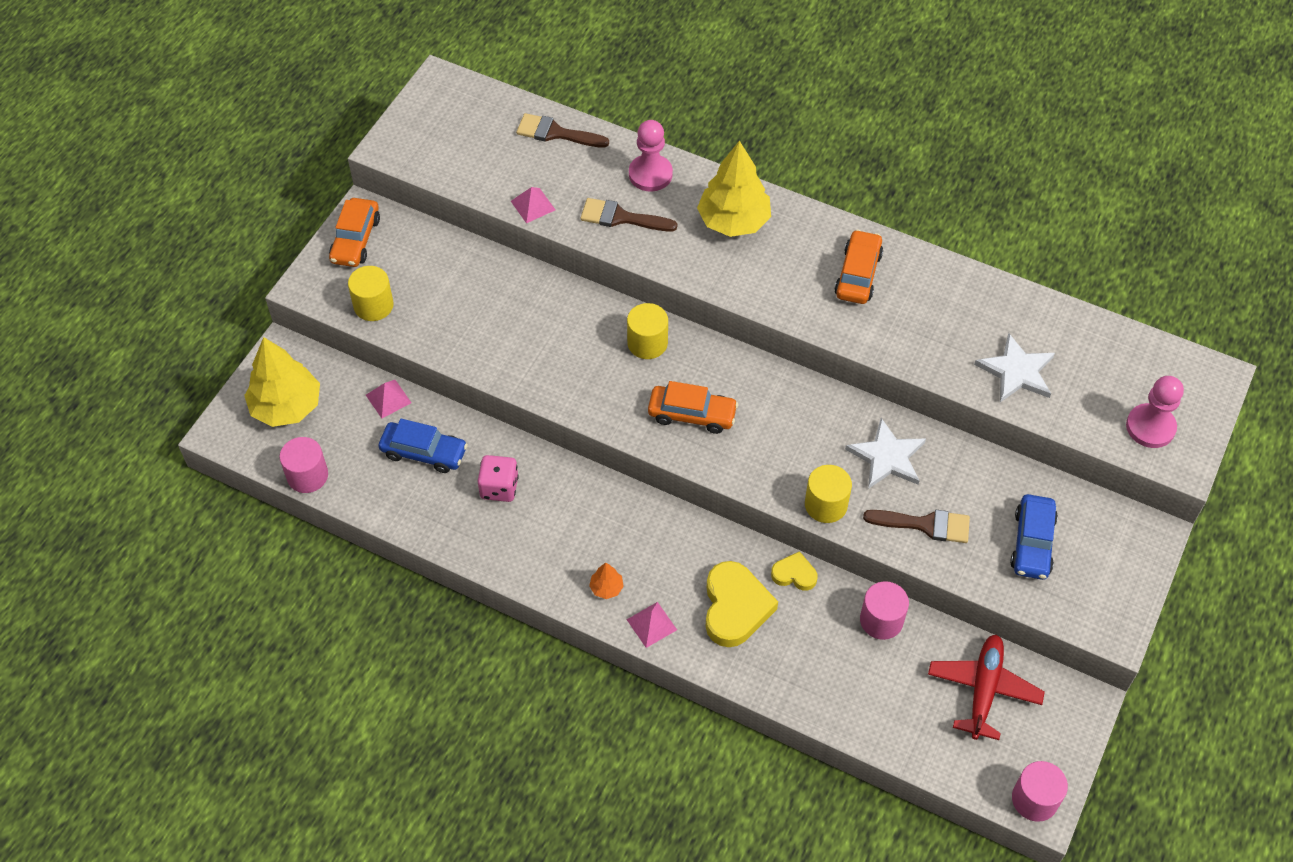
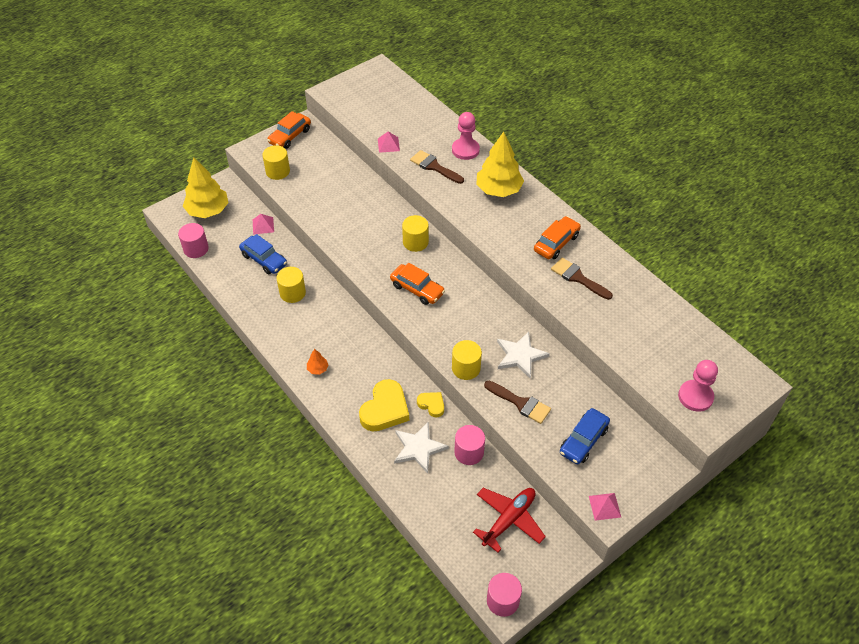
camera: 25 degrees right, 5 degrees down
pink dice [478,455,519,502] -> yellow cylinder [276,267,306,303]
brown brush [516,113,609,148] -> brown brush moved to [551,258,613,300]
pink pyramid [626,602,677,648] -> pink pyramid moved to [589,493,621,521]
white star [974,333,1055,402] -> white star moved to [394,422,449,474]

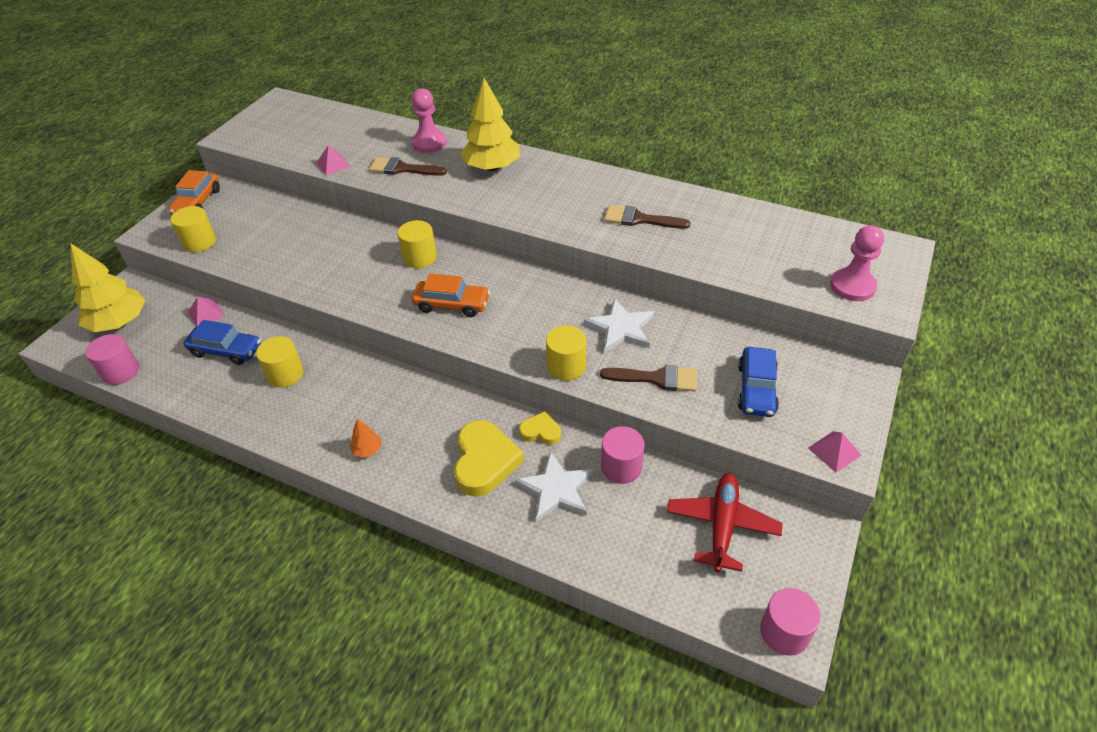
camera: 25 degrees left, 5 degrees down
orange car [534,216,581,259] -> none

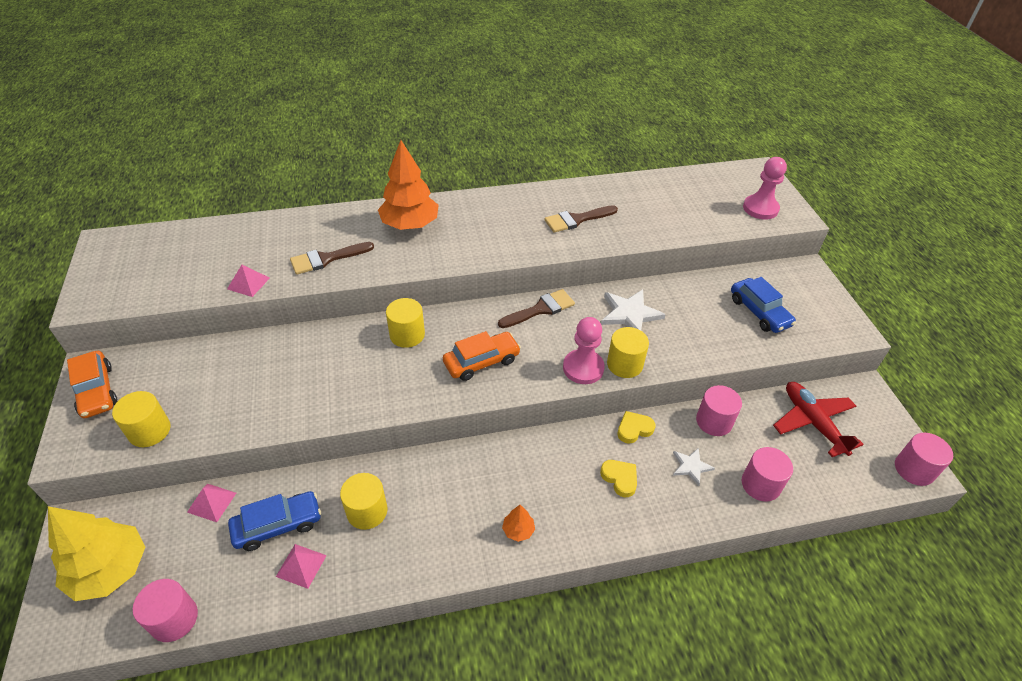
camera: 40 degrees left, 0 degrees up
pink pawn [412,88,447,153] -> pink pawn moved to [563,317,605,384]
yellow heart [454,420,524,497] -> yellow heart [600,460,637,497], size x0.54
yellow tree [461,78,520,171] -> orange tree [378,140,439,230]
white star [515,451,594,522] -> white star [673,448,715,486], size x0.58
brown brush [600,365,697,391] -> brown brush moved to [498,289,575,328]
pink pyramid [808,431,861,473] -> pink pyramid moved to [276,544,327,589]
none -> pink cylinder [741,447,793,502]

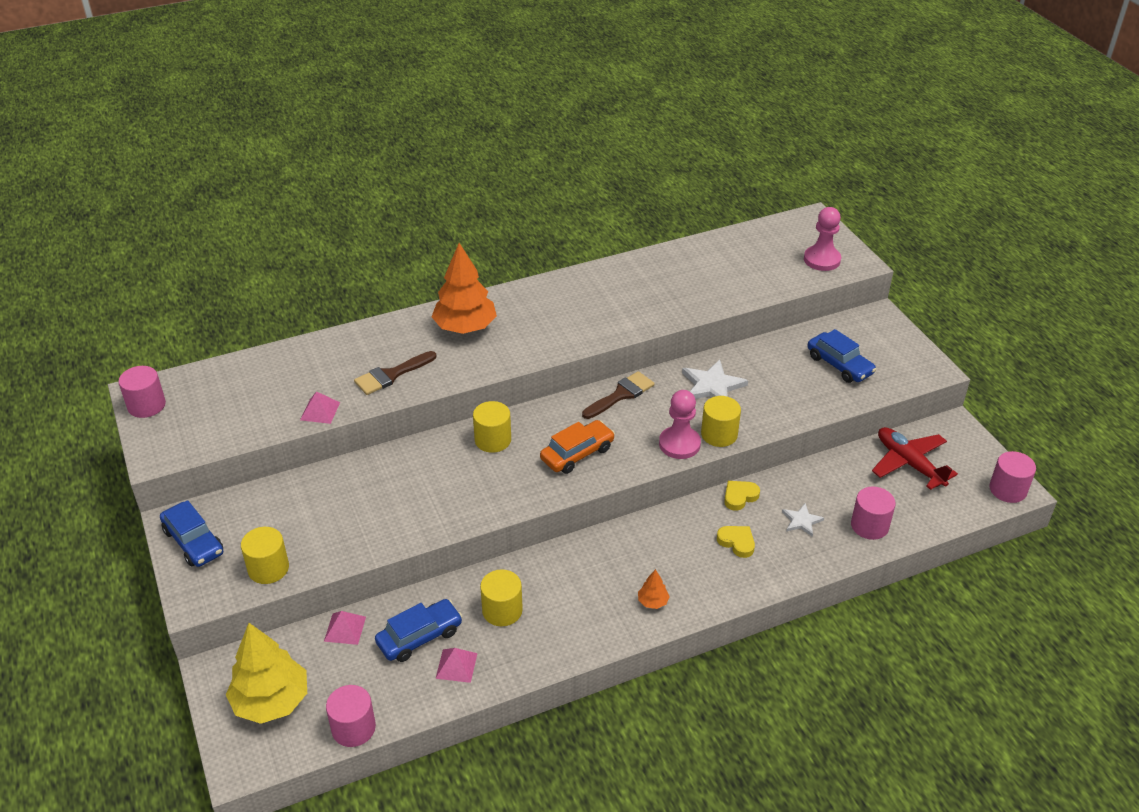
camera: 10 degrees left, 5 degrees down
orange car [67,351,118,418] -> blue car [160,500,223,567]
brown brush [544,205,618,233] -> none
pink cylinder [696,385,742,436] -> pink cylinder moved to [118,366,166,418]

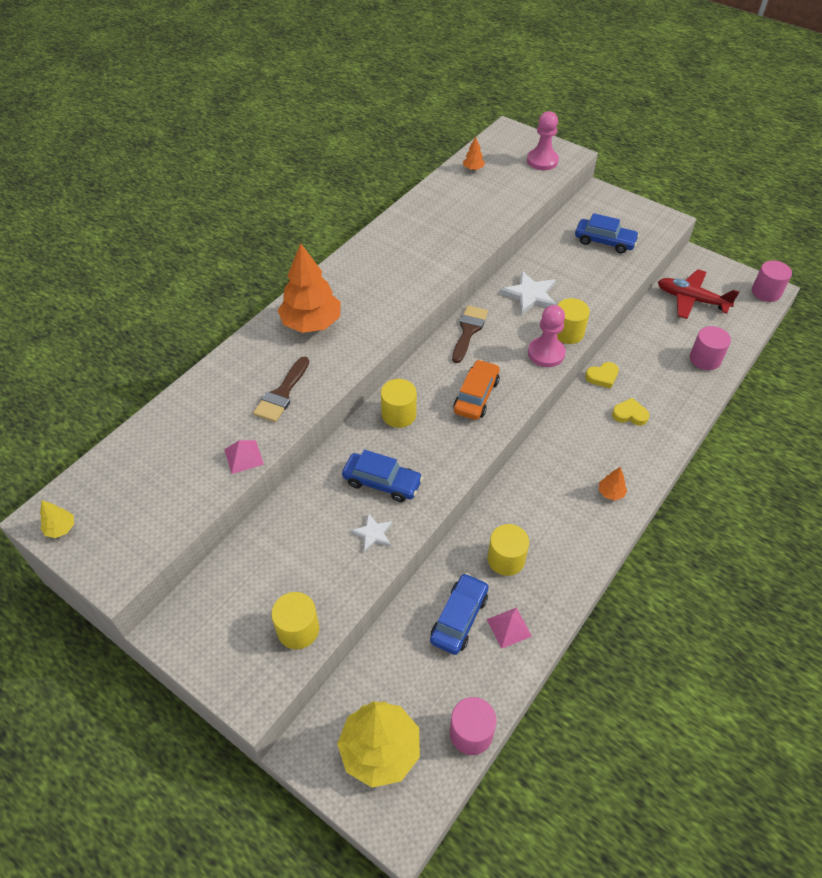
camera: 30 degrees left, 10 degrees up
pink cylinder [118,366,166,418] -> yellow tree [40,500,74,538]
blue car [160,500,223,567] -> blue car moved to [342,450,423,502]
pink pyramid [324,611,366,645] -> none
yellow heart [724,481,760,511] -> yellow heart turned 135 degrees counterclockwise [585,362,619,389]
white star [782,503,824,537] -> white star moved to [350,513,393,552]
none -> orange tree [463,137,485,170]

